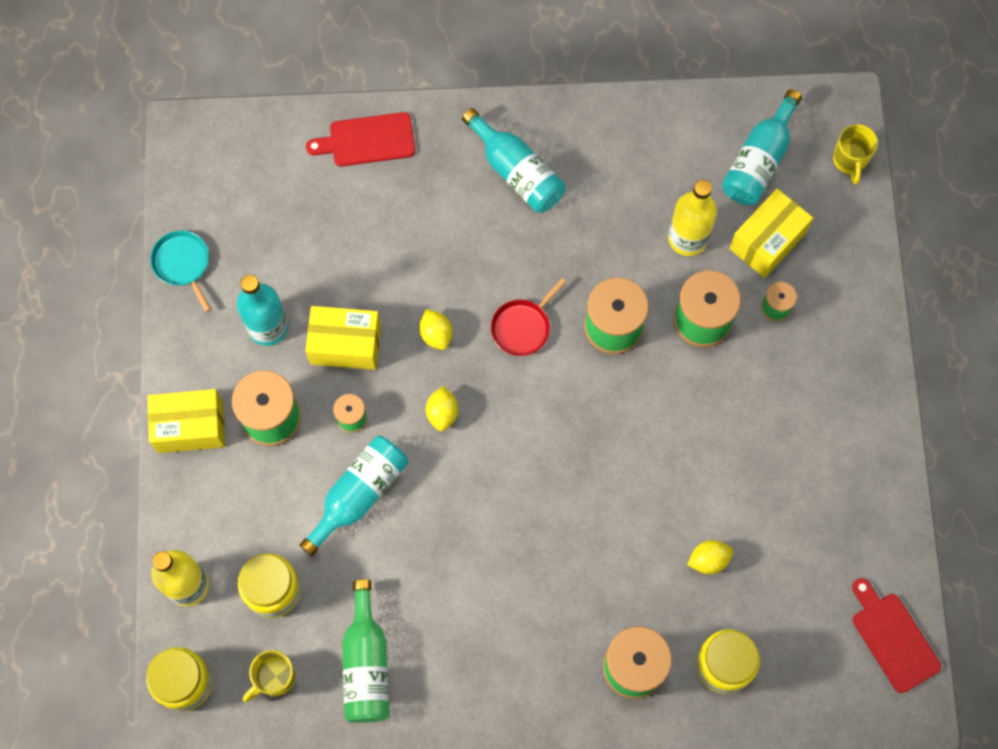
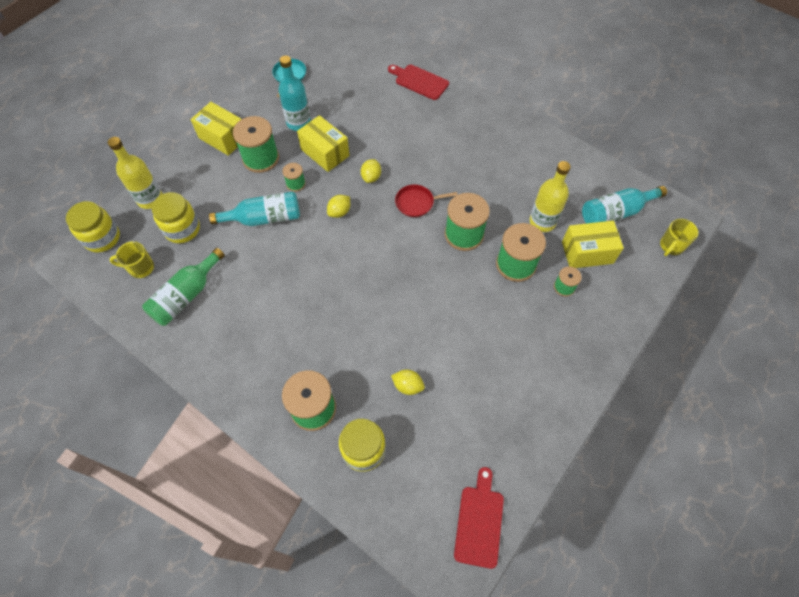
camera: 40 degrees right, 10 degrees down
turquoise bottle [462,108,566,213] -> none

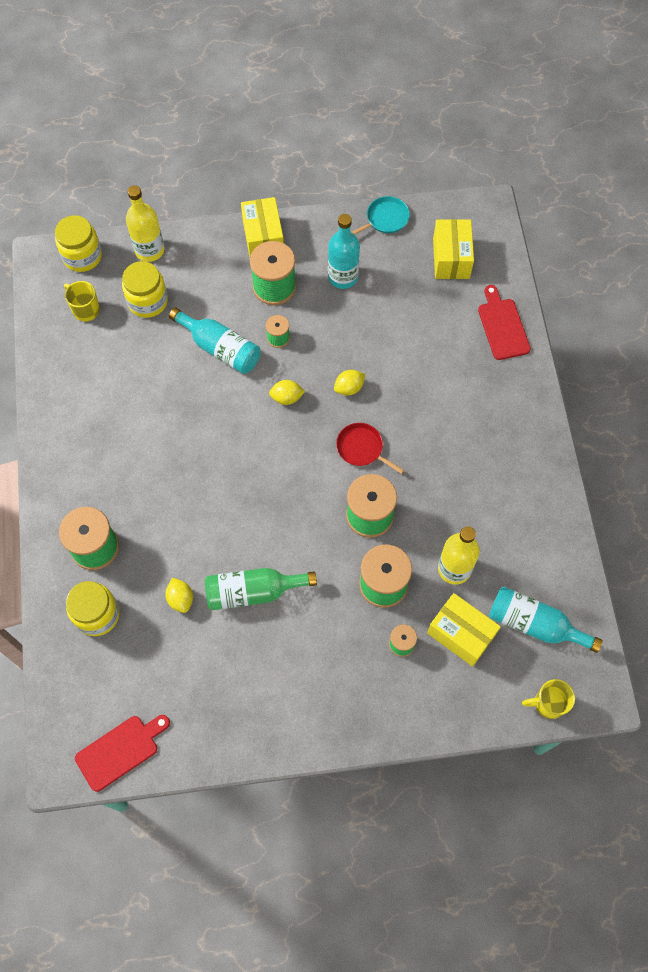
camera: 45 degrees right, 5 degrees up
green bottle [142,248,225,326] -> green bottle moved to [205,568,317,610]
yellow box [297,115,350,172] -> yellow box moved to [433,219,474,279]

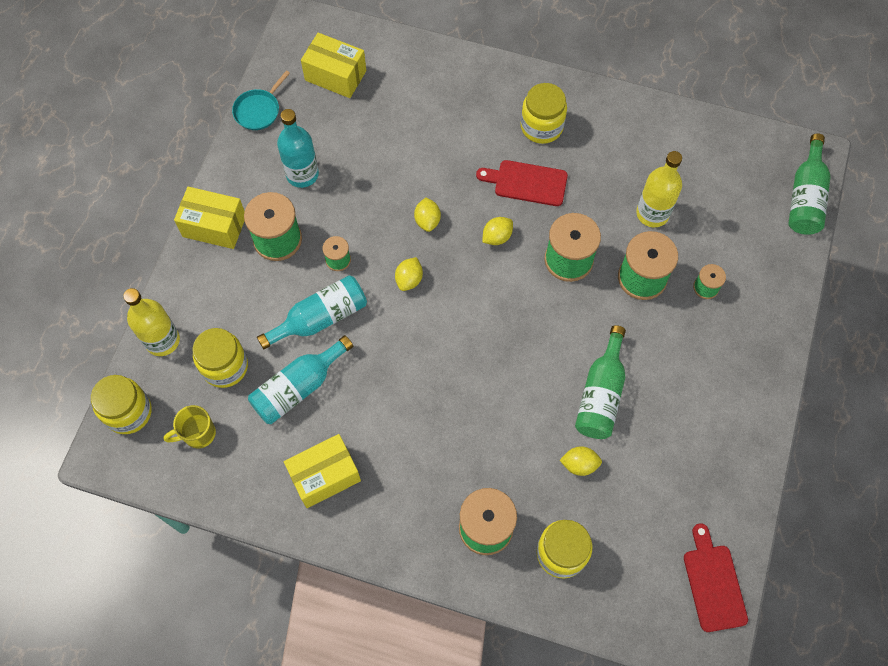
camera: 65 degrees left, 0 degrees up
red pan [336,423,404,474] -> yellow lemon [482,217,513,245]
turquoise pan [352,196,410,235] -> turquoise pan turned 135 degrees counterclockwise [232,71,290,130]
yellow box [427,593,501,667] -> yellow box moved to [284,434,361,508]
red cutting board [478,285,531,360] -> red cutting board moved to [476,160,568,206]
turquoise bottle [489,587,603,653] -> turquoise bottle moved to [248,335,353,424]
yellow mug [522,679,575,719] -> green bottle [788,133,831,235]
none -> yellow jar [521,83,567,144]

